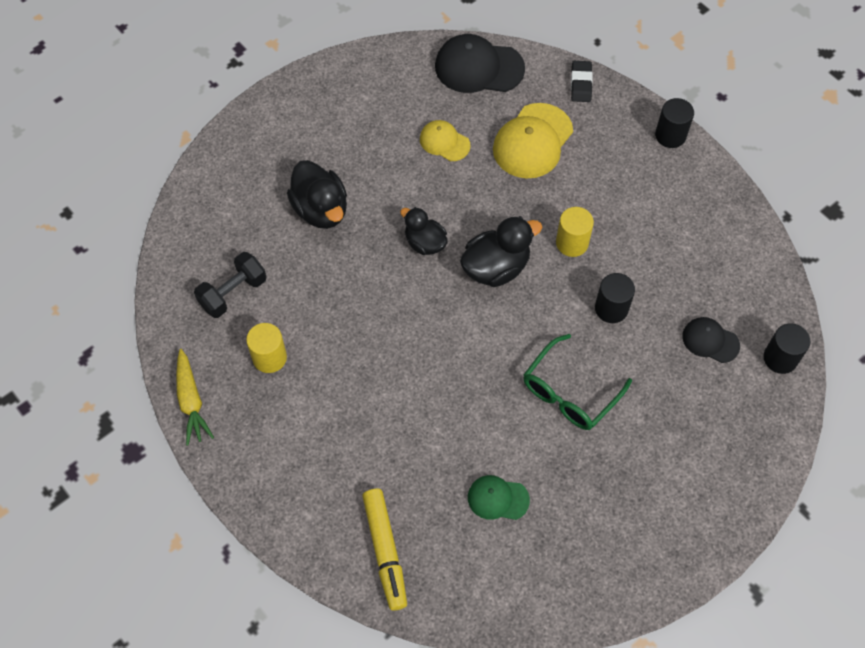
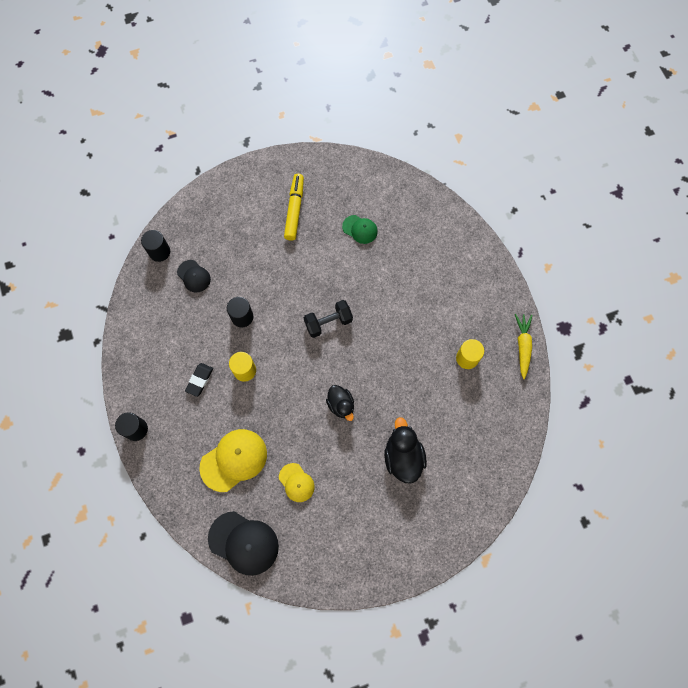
camera: 160 degrees left, 10 degrees up
black dumbbell [194,252,266,318] -> black dumbbell moved to [304,300,353,338]
yellow marker [362,489,407,611] -> yellow marker moved to [284,174,304,241]
black duck [460,216,542,287] -> none
green glasses [524,334,632,430] -> none
black eraser [571,61,593,102] -> black eraser moved to [185,363,213,397]

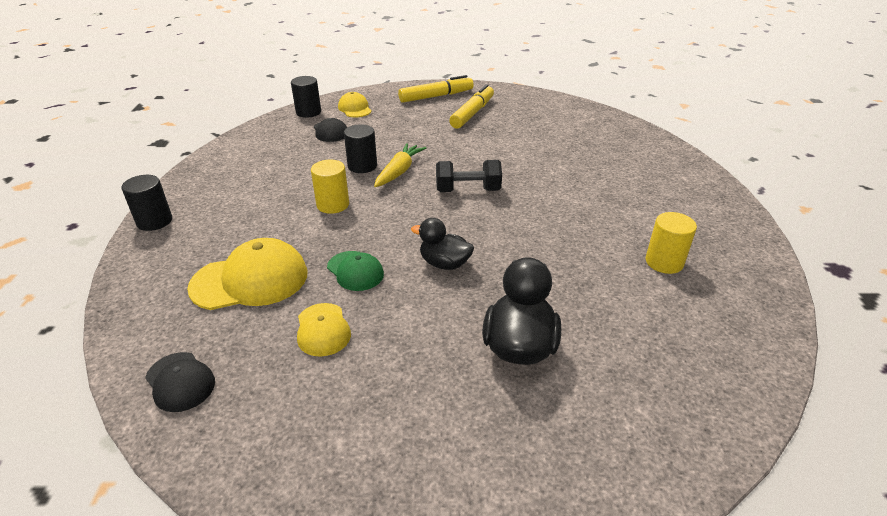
camera: 20 degrees right, 35 degrees down
black eraser [185,363,213,397] -> none
black cap [208,511,279,576] -> black cap [145,352,215,412], size x0.57
black duck [326,385,354,421] -> black duck turned 120 degrees clockwise [411,218,474,270]
green cap [342,215,378,244] -> green cap moved to [327,251,384,291]
yellow carrot [515,314,533,379] -> yellow carrot moved to [374,143,426,187]
none -> yellow cap [338,92,372,117]
none -> yellow marker [398,75,474,103]

